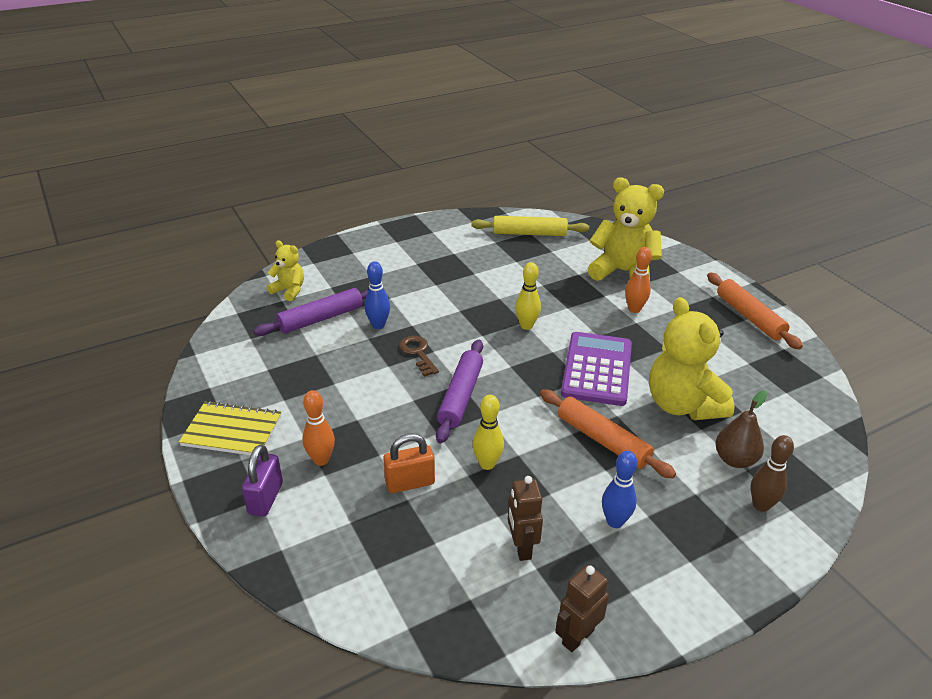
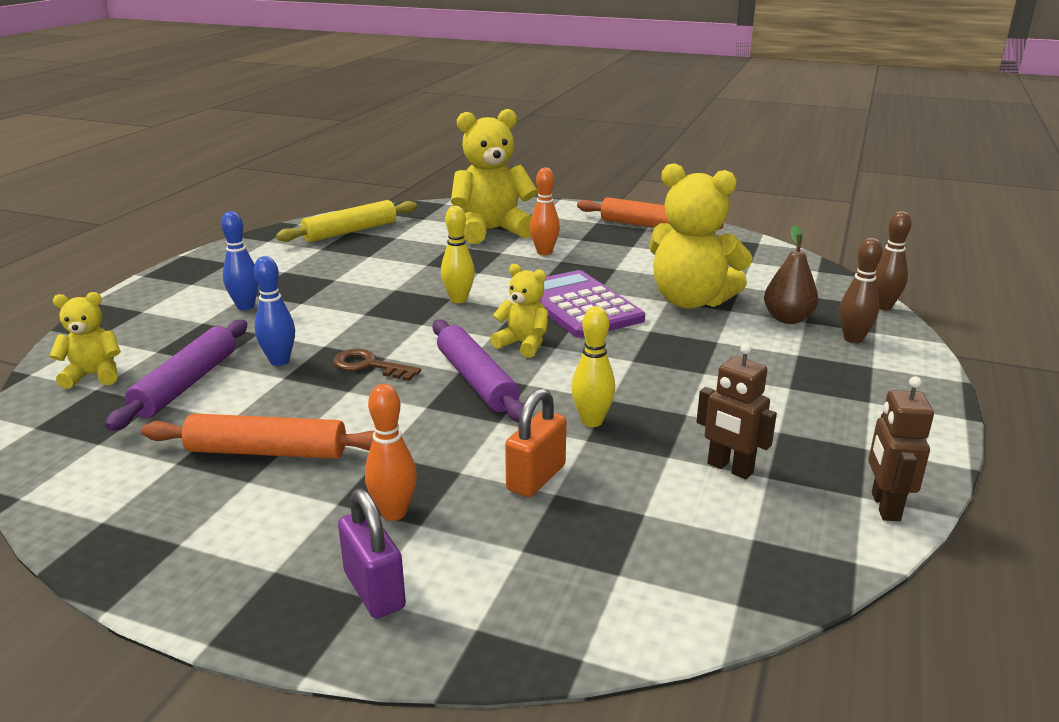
camera: 40 degrees left, 10 degrees down
yellow notebook [179,401,282,455] -> none
orange rolling pin [540,389,676,479] -> orange rolling pin moved to [141,413,375,459]
blue bowling pin [602,451,638,528] -> blue bowling pin moved to [221,211,259,310]
none -> yellow teddy bear [490,264,548,358]
none -> brown bowling pin [875,211,912,310]

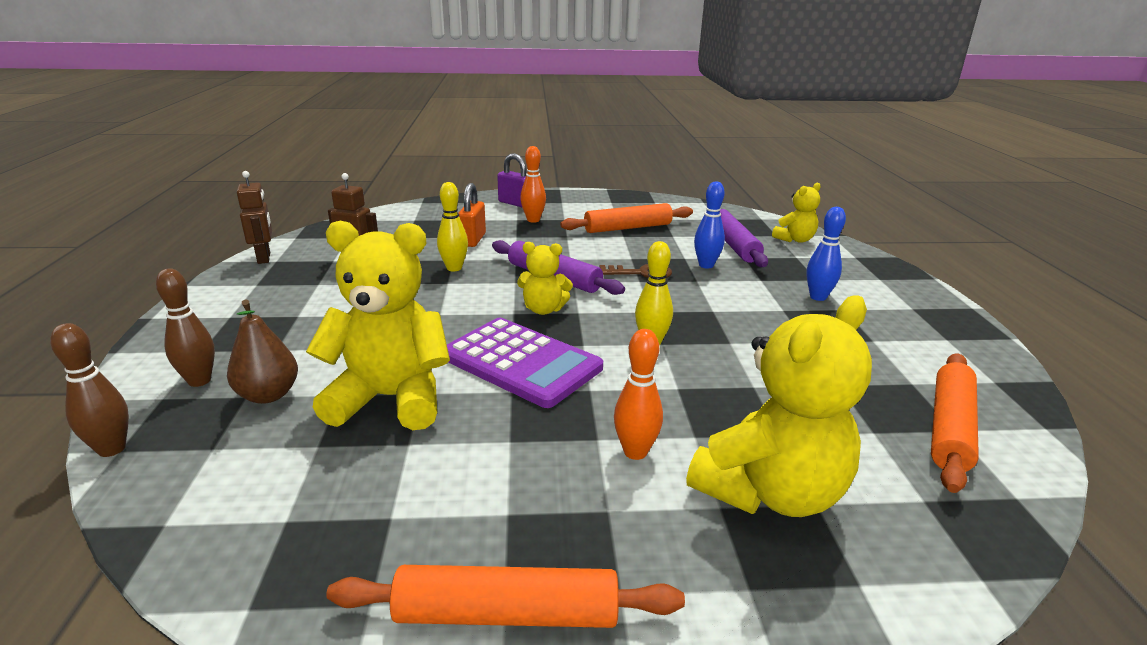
camera: 155 degrees right, 0 degrees up
yellow rolling pin [276,200,417,242] -> orange rolling pin [931,353,979,493]

